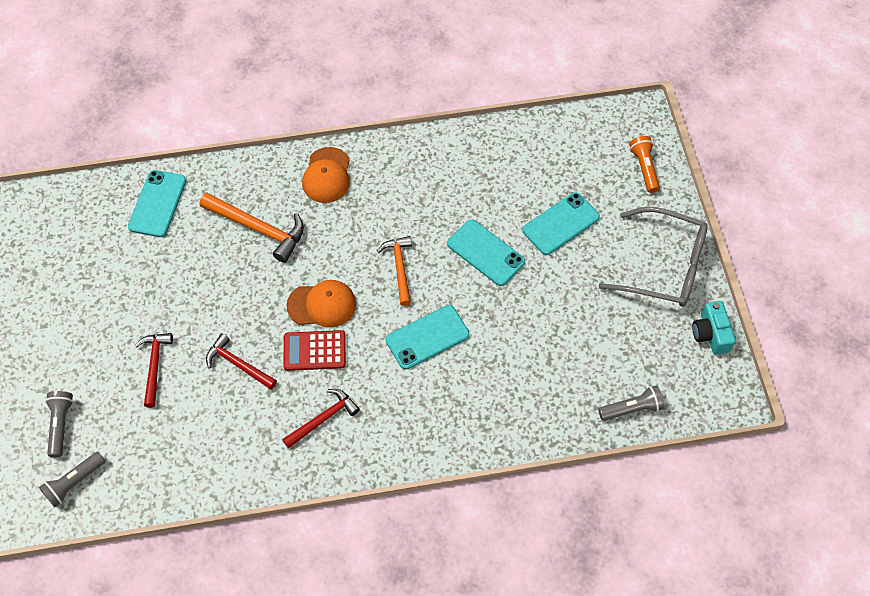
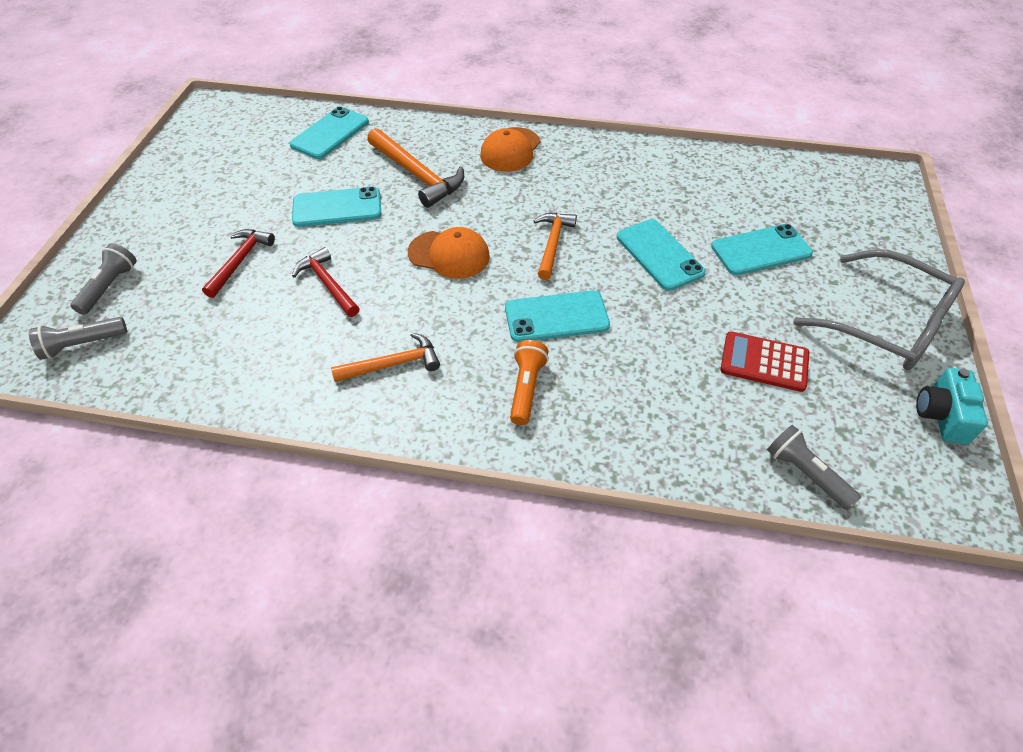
camera: 20 degrees right, 10 degrees down
red hammer [282,389,360,449] -> orange hammer [331,333,440,382]
red calculator [283,330,346,371] -> red calculator moved to [720,331,809,392]
grey flashlight [598,385,665,421] -> grey flashlight turned 135 degrees counterclockwise [767,425,861,510]
orange flashlight [629,136,660,193] -> orange flashlight moved to [510,340,549,425]
none -> turquoise phone [292,186,381,227]

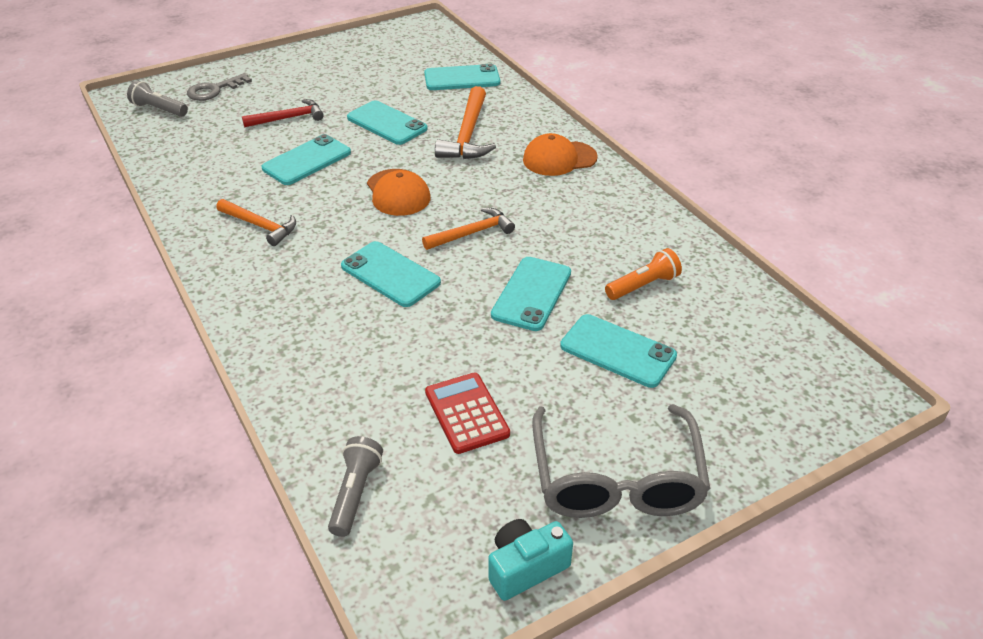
camera: 50 degrees right, 10 degrees down
grey flashlight [70,243,137,315] -> grey key [187,73,252,101]
red hammer [292,247,360,317] -> turquoise phone [262,134,351,185]
orange flashlight [510,340,549,425] -> orange flashlight moved to [605,248,682,300]

